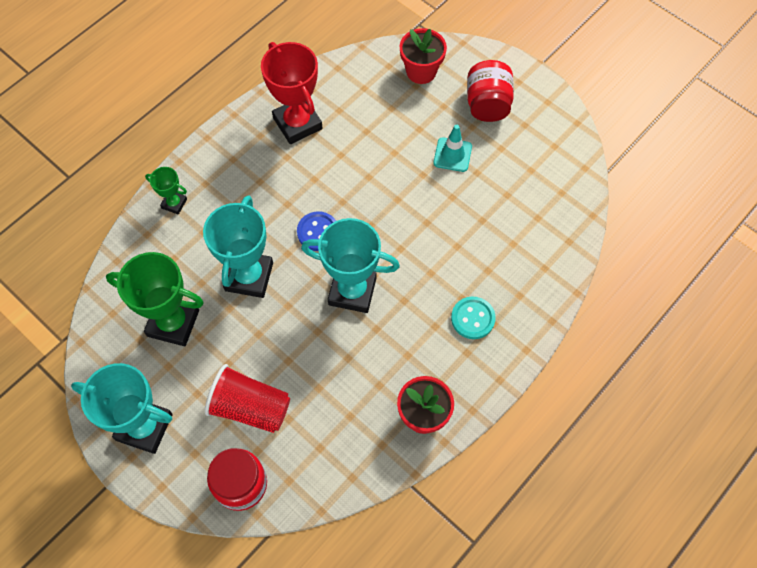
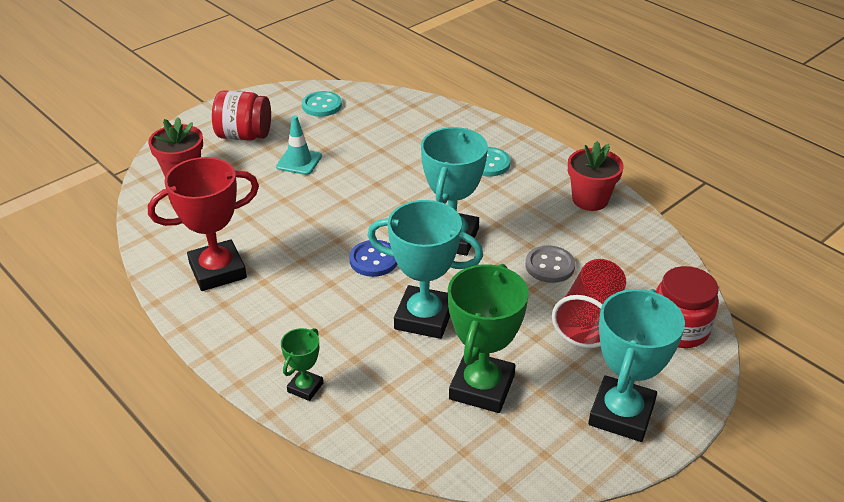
camera: 85 degrees left, 25 degrees down
none -> turquoise button [302,91,342,117]
none -> grey button [525,245,575,283]

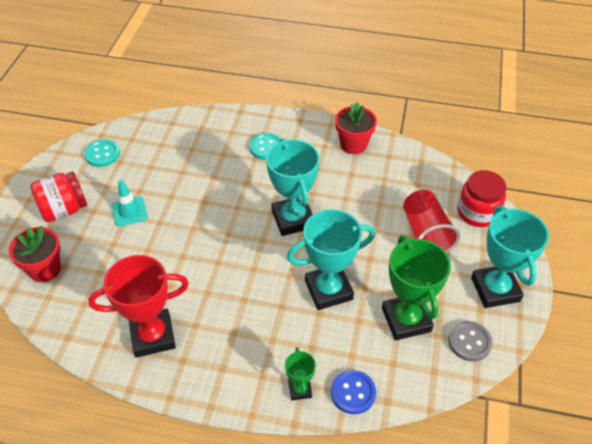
camera: 35 degrees left, 10 degrees up
red trophy [148,157,259,291] -> red trophy turned 45 degrees clockwise [88,255,189,358]
blue button [349,240,397,277] -> blue button moved to [331,370,376,414]
grey button [525,245,575,283] -> grey button moved to [448,321,493,362]

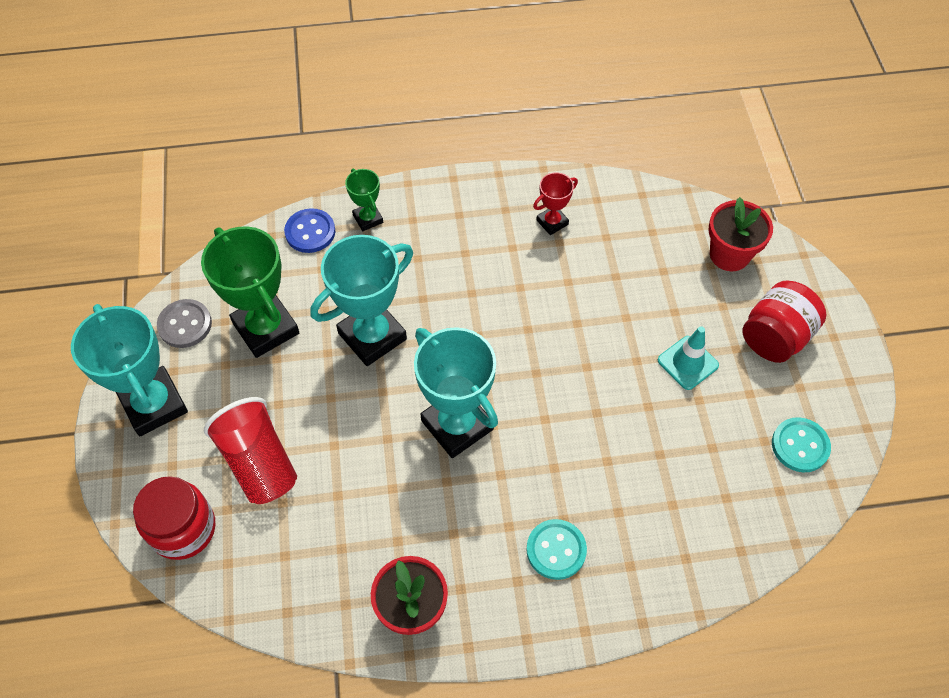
camera: 160 degrees right, 10 degrees up
red trophy [88,255,189,358] -> red trophy [533,172,578,235], size x0.50

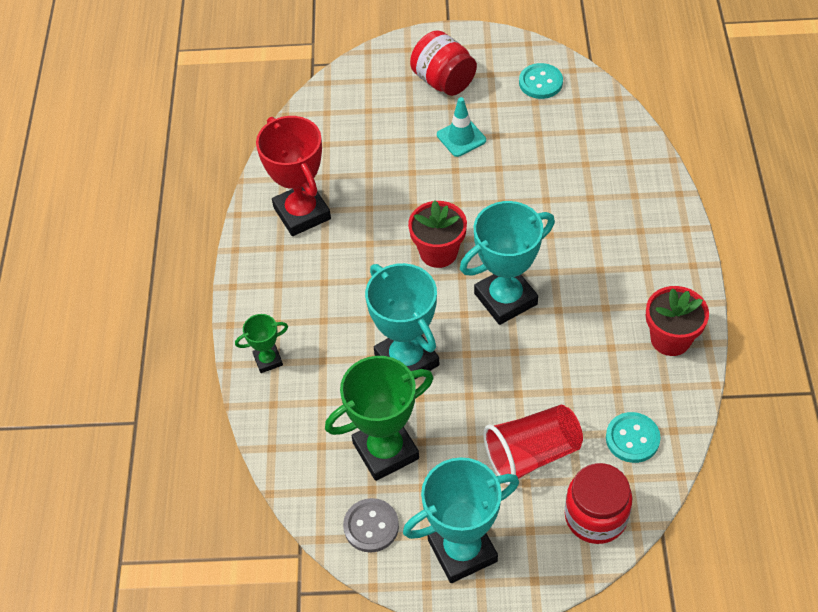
camera: 80 degrees left, 5 degrees down
blue button [284,208,335,253] -> none
turquoise button [526,519,587,580] -> turquoise button moved to [606,412,661,463]
red trophy [533,172,578,235] -> red trophy [256,116,331,236], size x2.00
red flower pot [708,197,773,271] -> red flower pot moved to [408,200,467,268]

